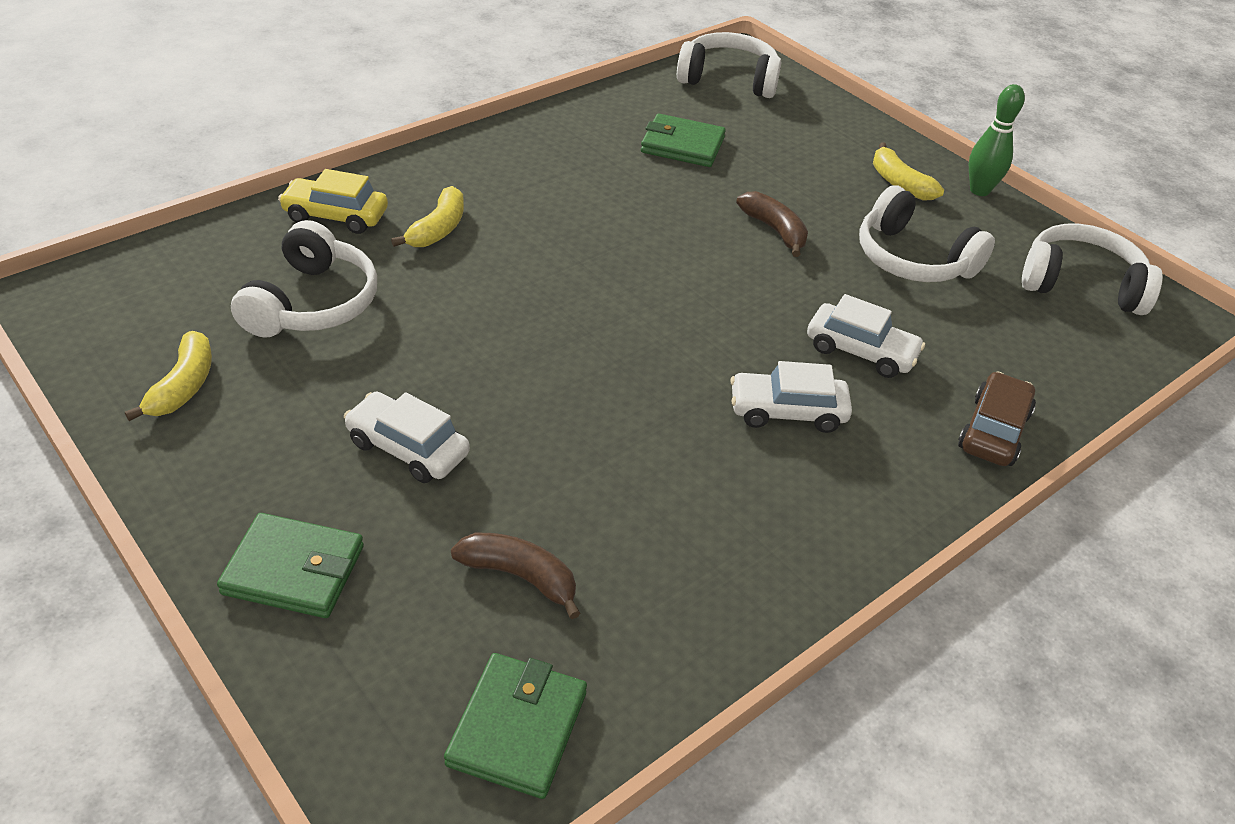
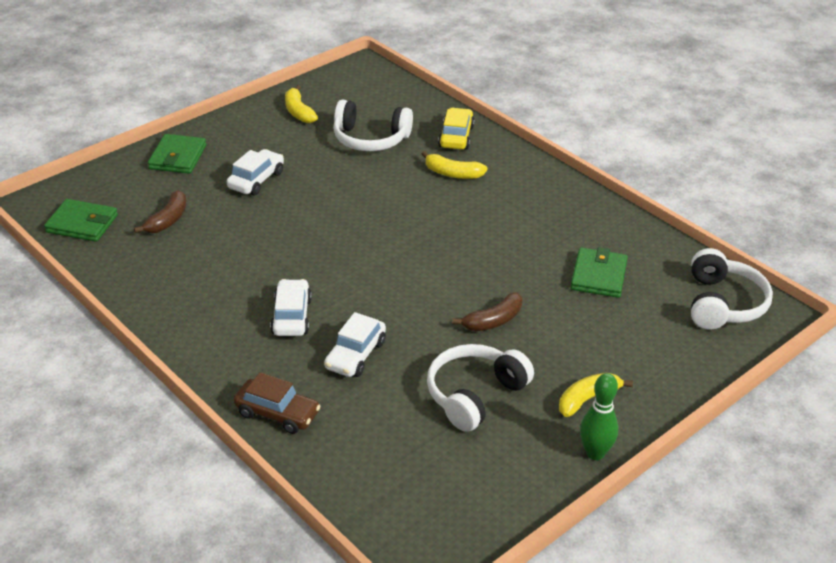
camera: 90 degrees right, 5 degrees down
yellow banana [125,331,212,421] -> yellow banana turned 60 degrees clockwise [285,85,318,123]
white headphones [1022,224,1162,315] -> none

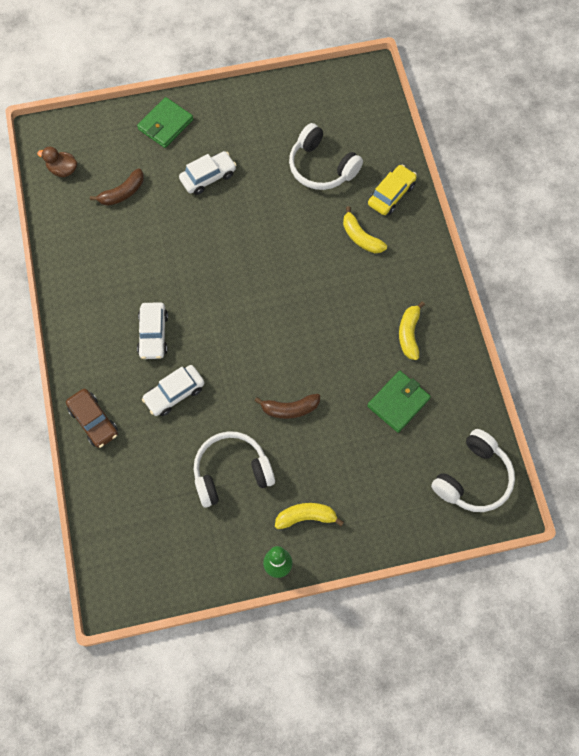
camera: 30 degrees right, 30 degrees up
green wallet [44,199,118,242] -> brown duck [37,147,77,177]
white car [270,279,312,336] -> white car turned 150 degrees clockwise [137,302,168,359]
yellow banana [285,85,318,123] -> yellow banana moved to [399,301,425,360]

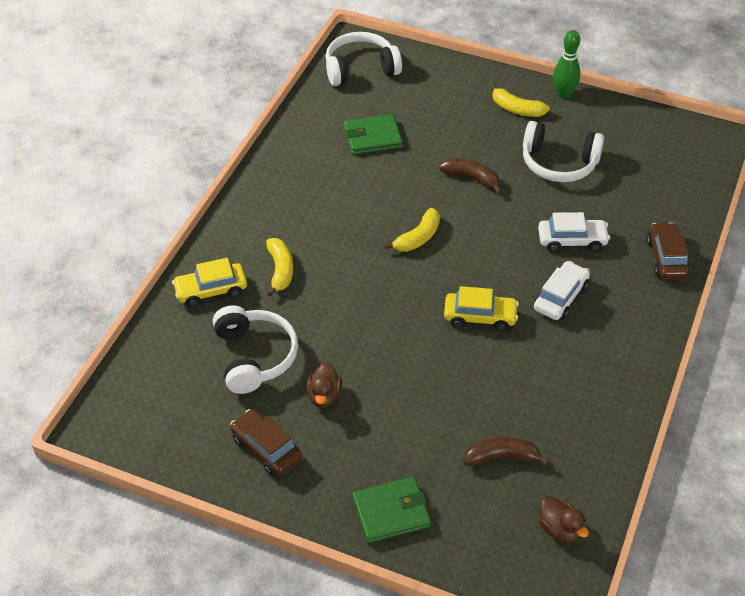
camera: 145 degrees left, 20 degrees down
white car [179,151,236,195] -> none
yellow banana [399,301,425,360] -> yellow banana moved to [384,208,440,252]
none -> brown car [230,409,302,476]
none -> brown duck [306,363,342,408]
none -> yellow car [444,286,519,331]

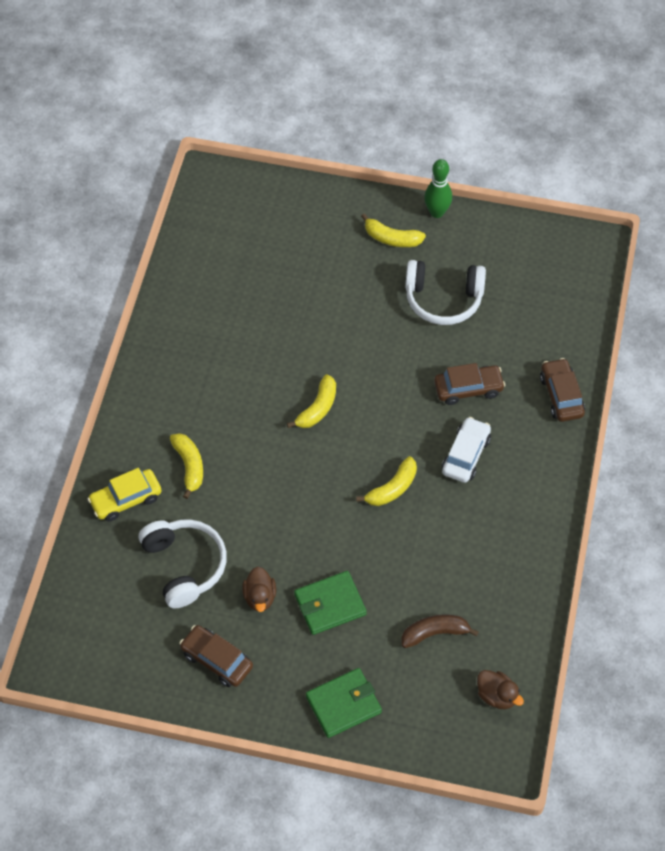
camera: 10 degrees left, 10 degrees up
white headphones [326,32,402,86] -> none
green wallet [344,114,403,155] -> green wallet moved to [294,571,367,635]
brown banana [439,158,502,194] -> none
yellow car [444,286,519,331] -> yellow banana [356,456,417,506]
white car [538,212,610,252] -> brown car [434,363,505,405]

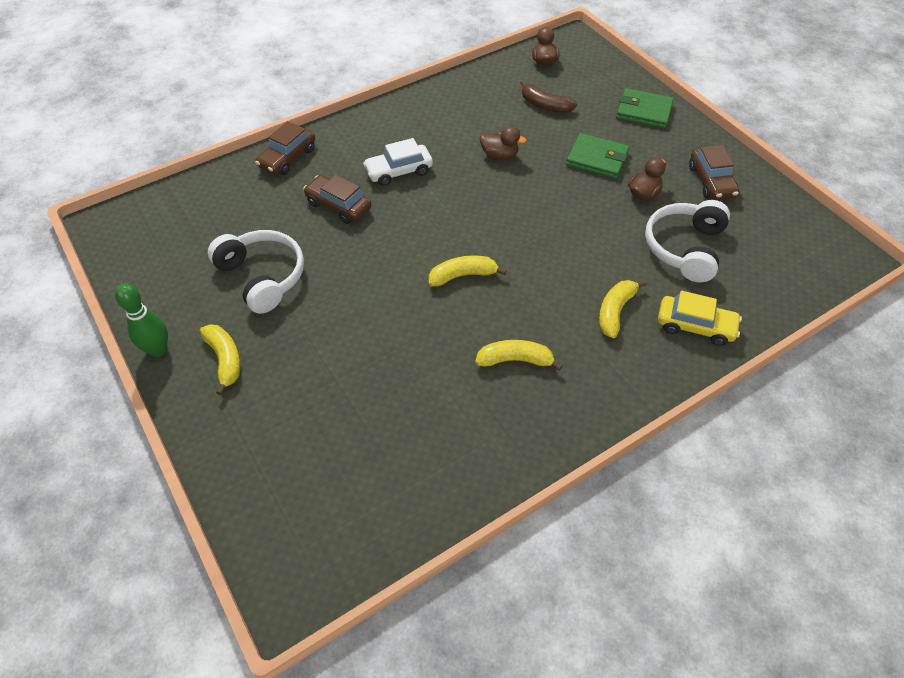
camera: 135 degrees left, 5 degrees down
yellow banana [356,456,417,506] -> yellow banana moved to [475,340,563,371]
none -> brown duck [480,126,527,160]

